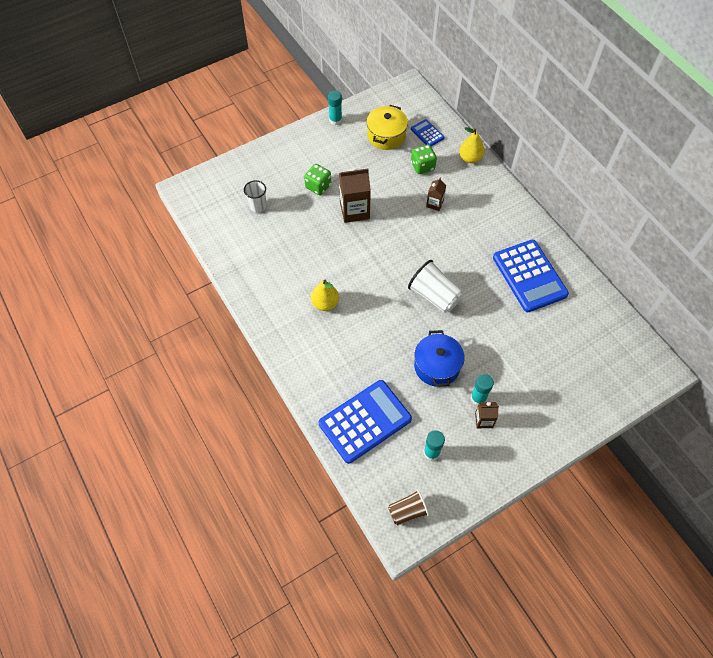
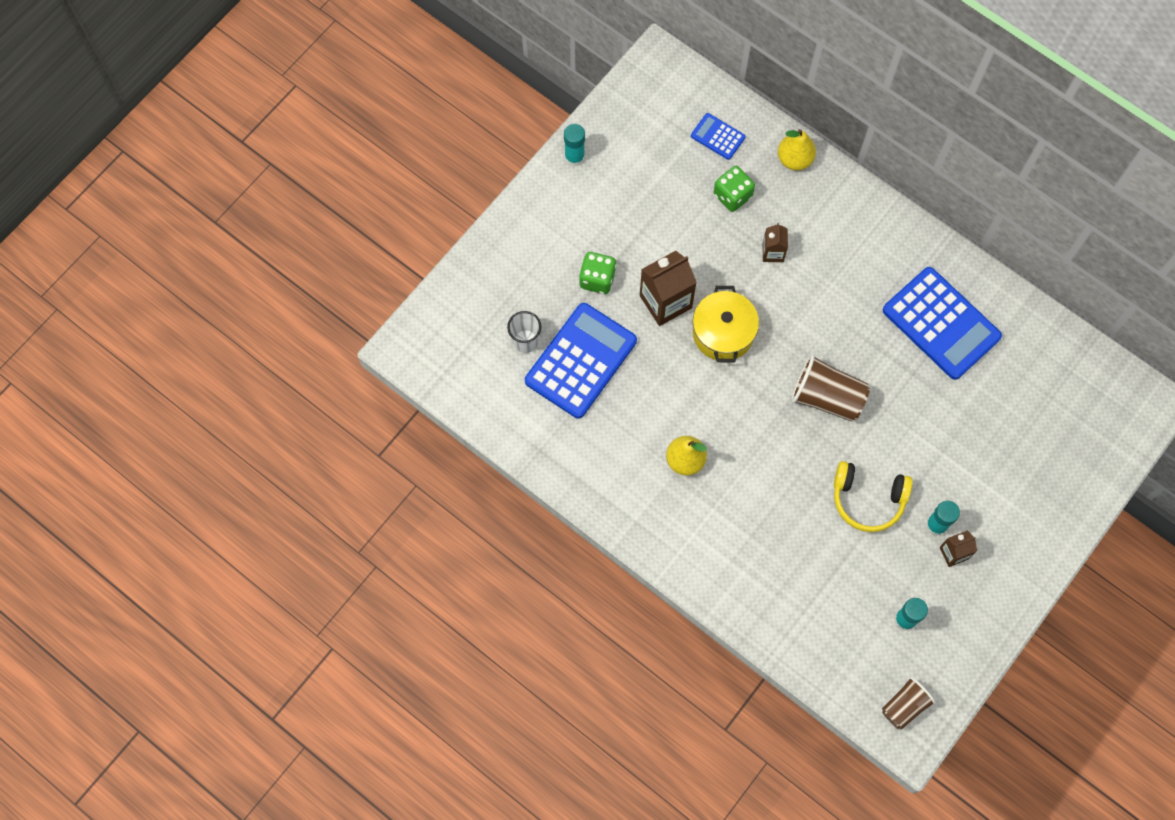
camera: 20 degrees left, 10 degrees up
blue calculator [319,380,412,464] -> blue calculator moved to [525,303,637,419]
yellow pot [366,105,408,150] -> yellow pot moved to [693,286,759,363]
white cup [408,260,463,313] -> brown cup [791,354,870,422]
blue pot [414,330,465,387] -> yellow headphones [834,461,913,532]

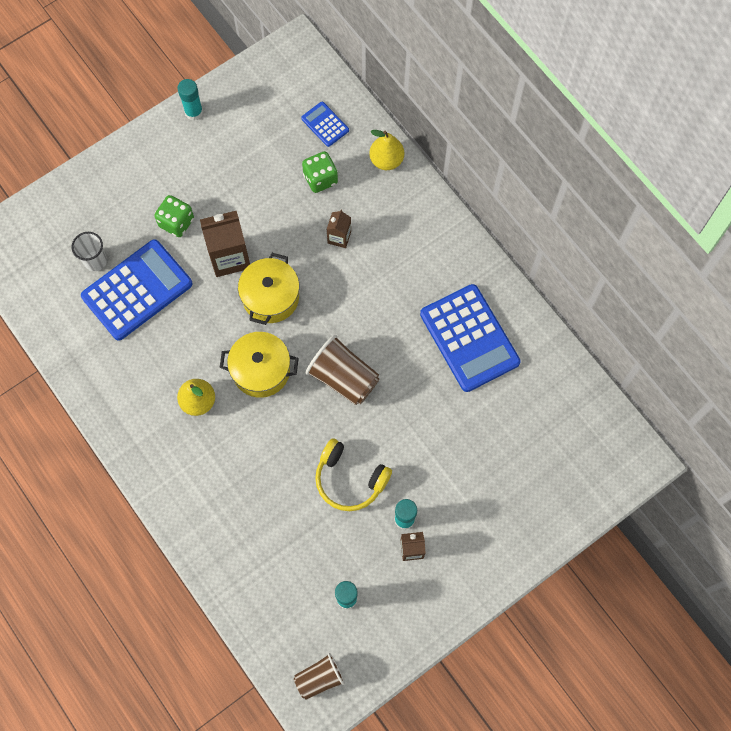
camera: 15 degrees right, 0 degrees up
none -> yellow pot [220,332,299,398]

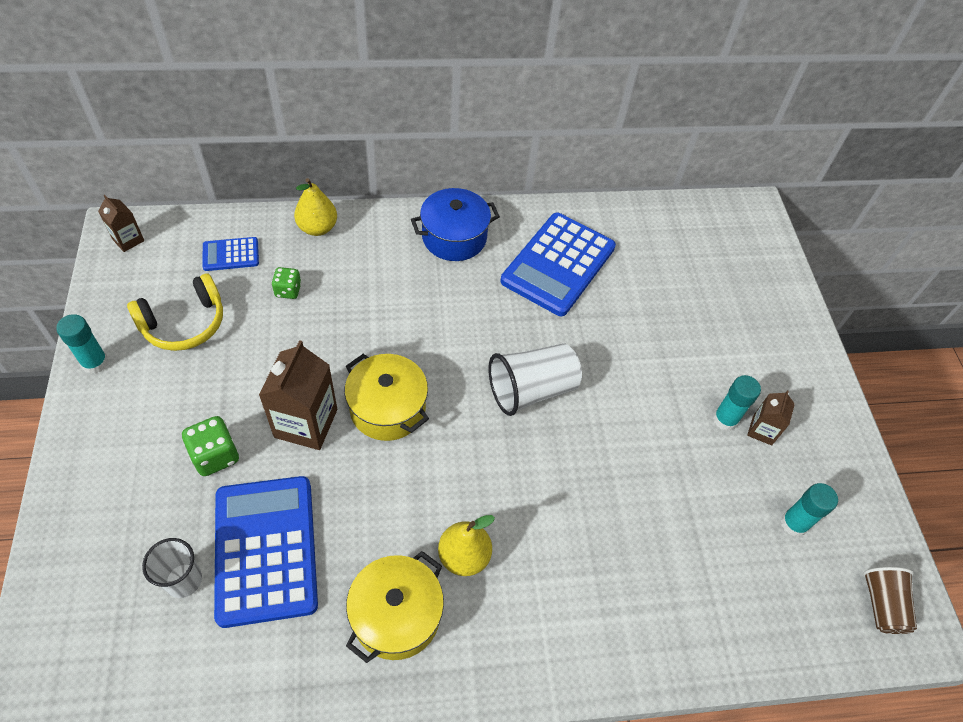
camera: 65 degrees left, 15 degrees down
yellow pot [220,332,299,398] -> yellow pot moved to [346,551,444,663]
green dice [302,151,338,193] -> green dice [271,267,301,299], size x0.66
brown cup [306,335,379,405] -> white cup [488,343,582,416]
yellow headphones [315,438,392,511] -> yellow headphones moved to [127,273,223,351]
brown carton [326,210,351,248] -> brown carton moved to [98,195,145,252]
blue calculator [420,284,521,392] -> blue calculator turned 120 degrees clockwise [501,213,616,316]
none -> blue pot [411,188,500,261]

